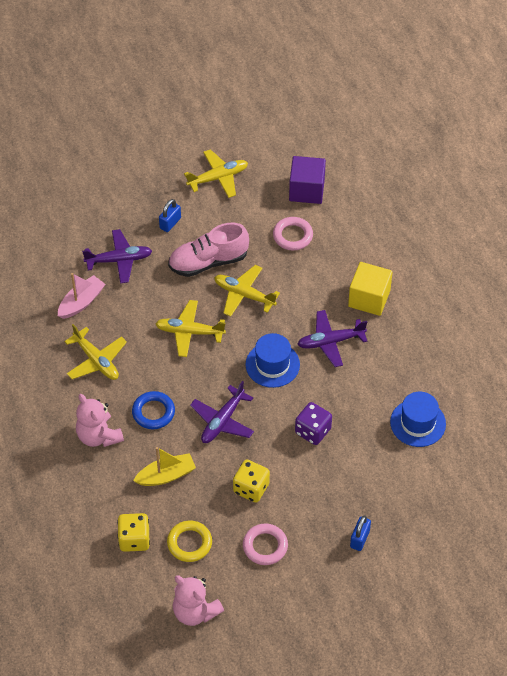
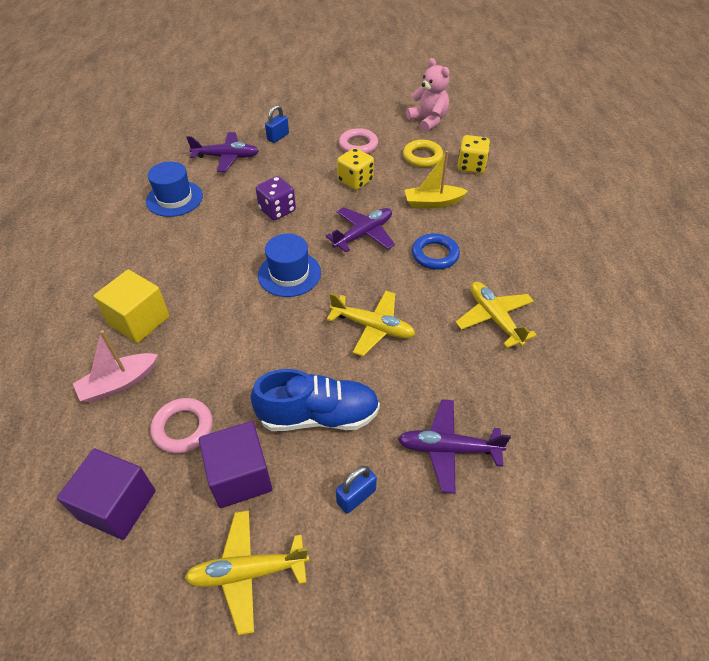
camera: 165 degrees left, 5 degrees down
pink boat [58,273,106,319] -> pink boat moved to [73,330,158,402]
pink teddy bear [76,394,124,447] -> none
pink shoe [168,223,249,277] -> blue shoe [251,369,380,431]
yellow plane [214,265,280,317] -> none
purple plane [298,310,368,367] -> purple plane moved to [186,132,259,172]
none -> purple cube [199,421,272,508]

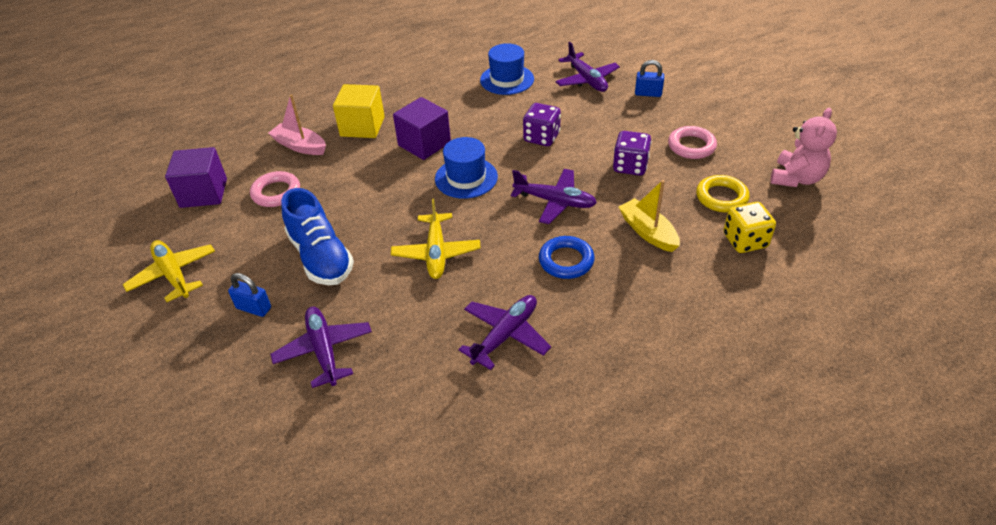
camera: 65 degrees right, 5 degrees down
purple cube [199,421,272,508] -> purple cube moved to [393,97,451,160]
yellow dice [337,148,374,190] -> purple dice [613,131,652,176]
yellow plane [456,282,537,348] -> purple plane [458,295,551,370]

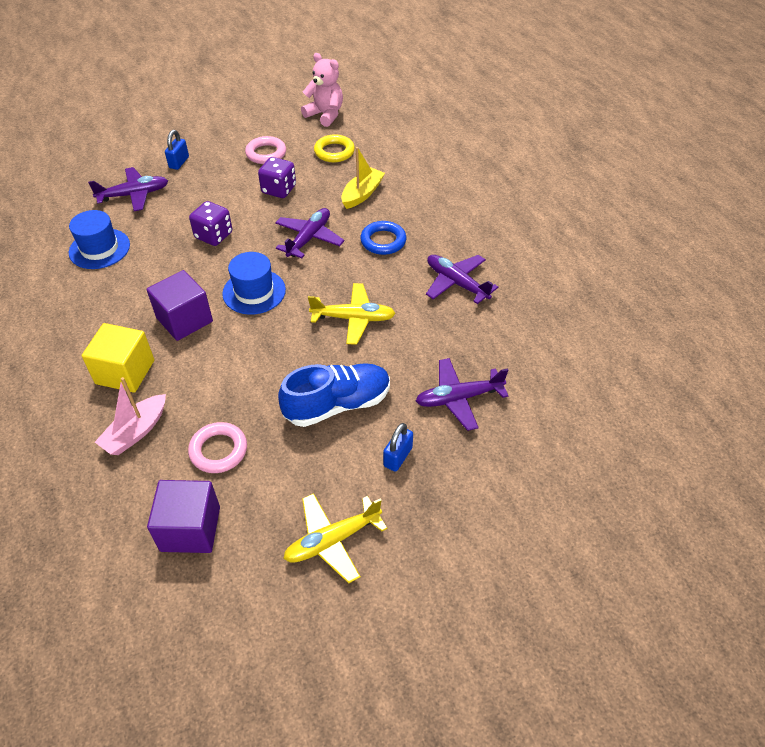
camera: 85 degrees left, 5 degrees up
yellow boat [619,180,680,252] -> yellow boat turned 150 degrees clockwise [341,147,385,209]
yellow dice [723,202,776,253] -> none

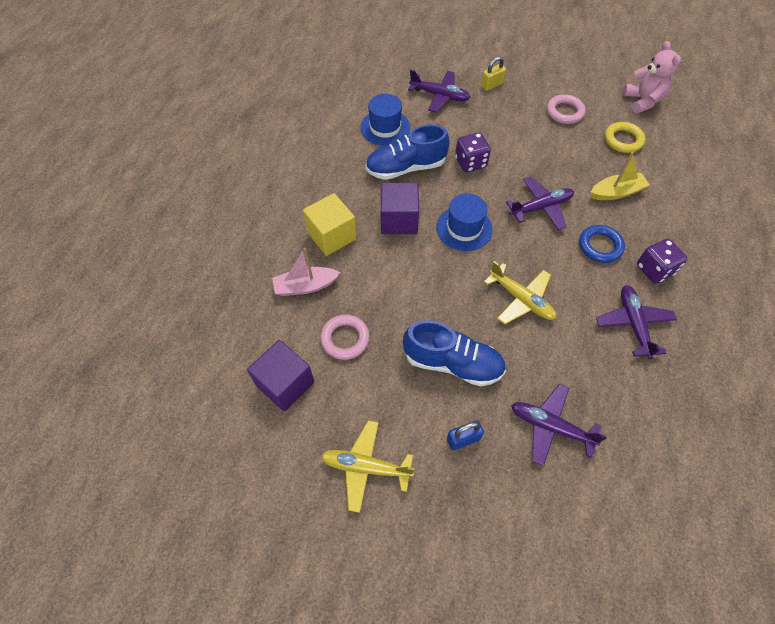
camera: 40 degrees right, 10 degrees up
blue padlock [165,130,189,170] -> yellow padlock [481,56,506,91]
purple dice [258,157,296,198] -> purple dice moved to [637,238,687,284]
none -> blue shoe [365,124,449,180]

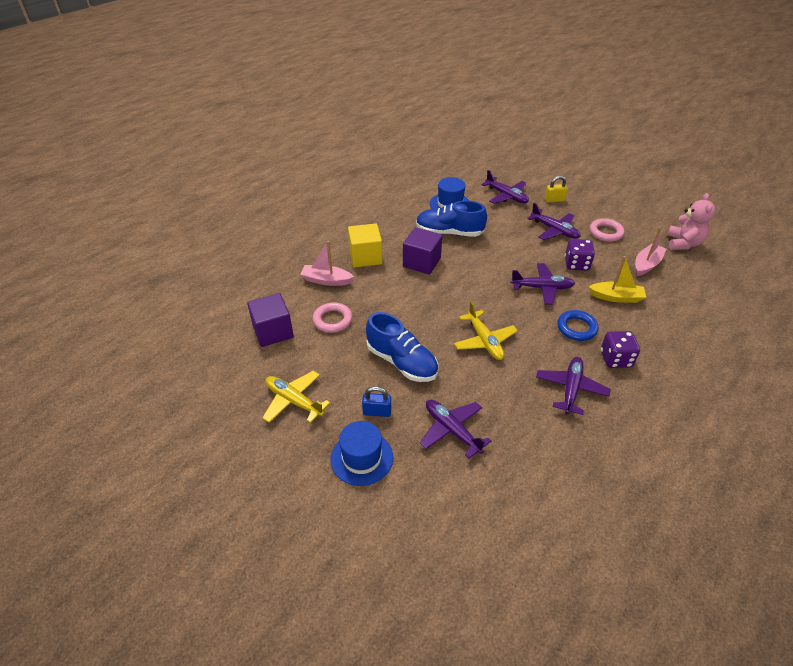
camera: 25 degrees right, 15 degrees down
blue hat [436,193,493,251] -> blue hat moved to [330,421,393,486]
purple dice [455,132,491,172] -> purple dice moved to [565,239,595,271]
yellow ring [605,122,645,153] -> pink boat [635,227,666,276]
none -> purple plane [527,203,581,240]

